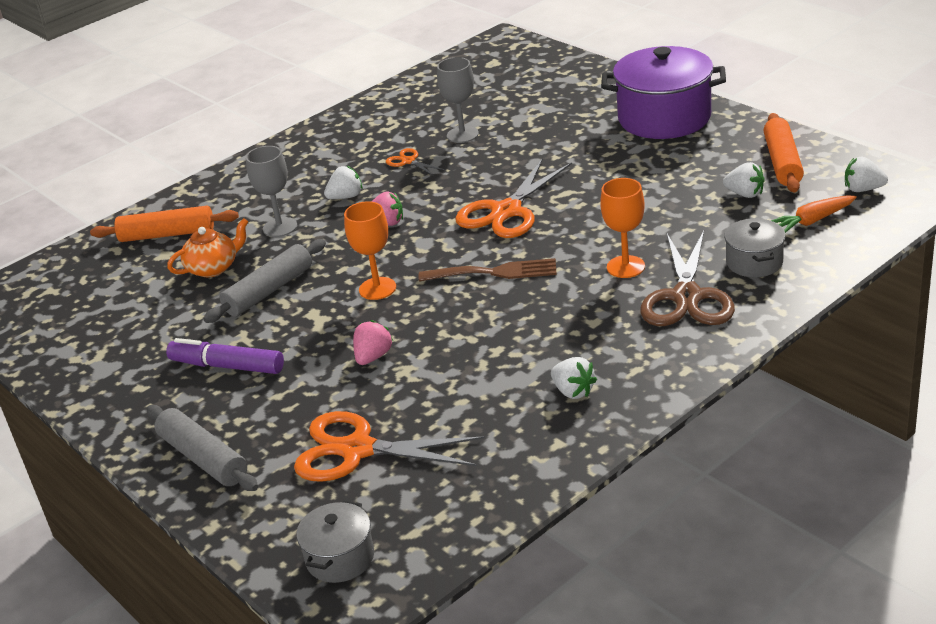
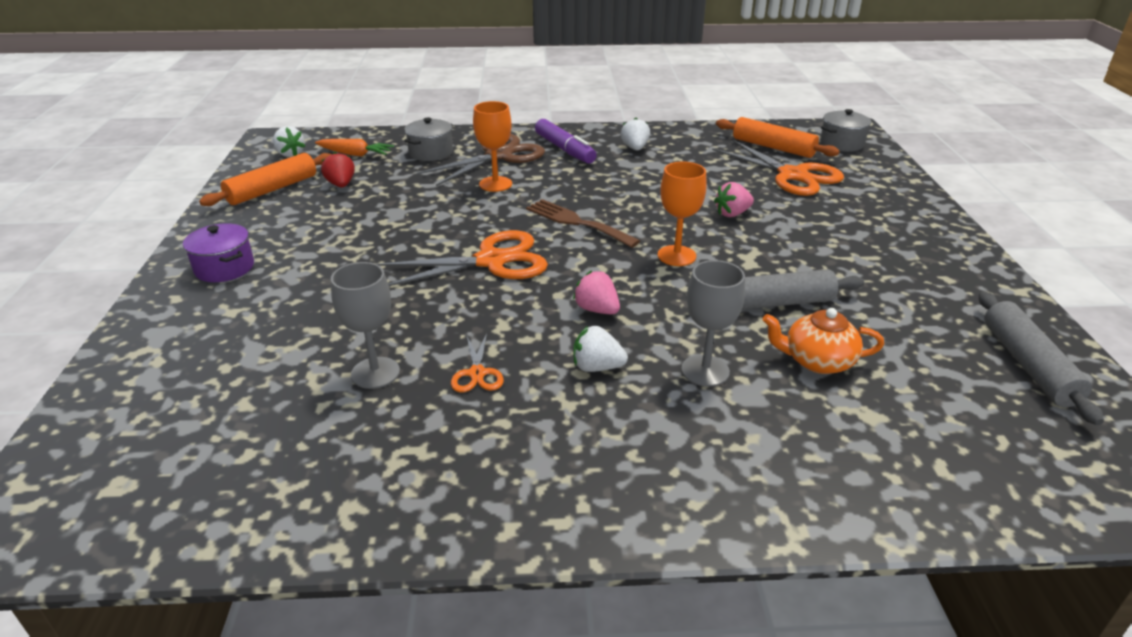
camera: 145 degrees left, 0 degrees up
orange rolling pin [90,206,239,242] -> orange rolling pin moved to [716,117,839,158]
grey rolling pin [146,405,258,491] -> grey rolling pin moved to [979,291,1104,425]
purple marker [166,338,284,374] -> purple marker moved to [535,119,597,164]
purple pot [601,46,726,139] -> purple pot [183,223,254,282], size x0.51
white strawberry [723,162,765,198] -> red strawberry [321,152,355,187]

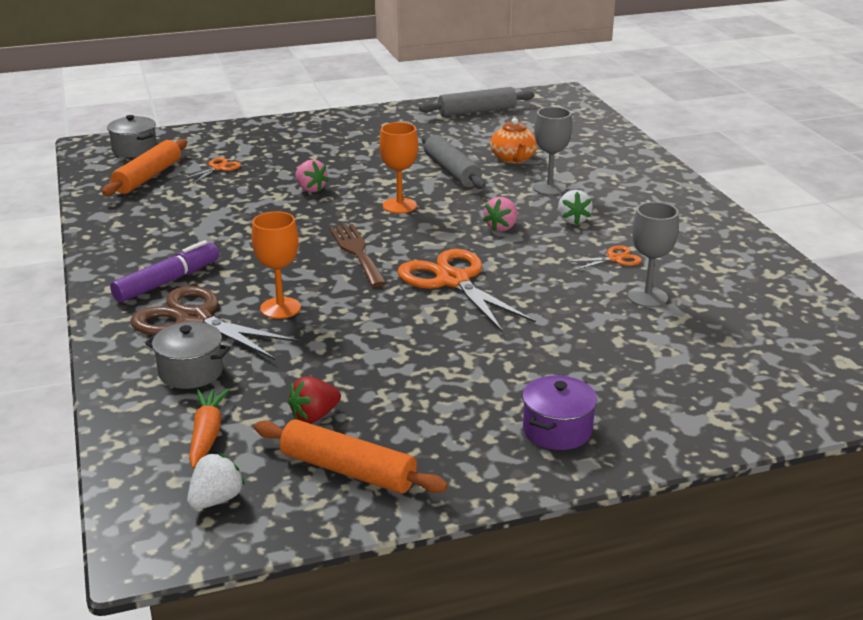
camera: 105 degrees left, 5 degrees down
brown fork [526,199,640,248] -> brown fork turned 135 degrees clockwise [329,224,387,287]
white strawberry [621,118,650,150] -> none
orange scissors [712,139,844,196] -> orange scissors [183,157,241,184], size x0.47

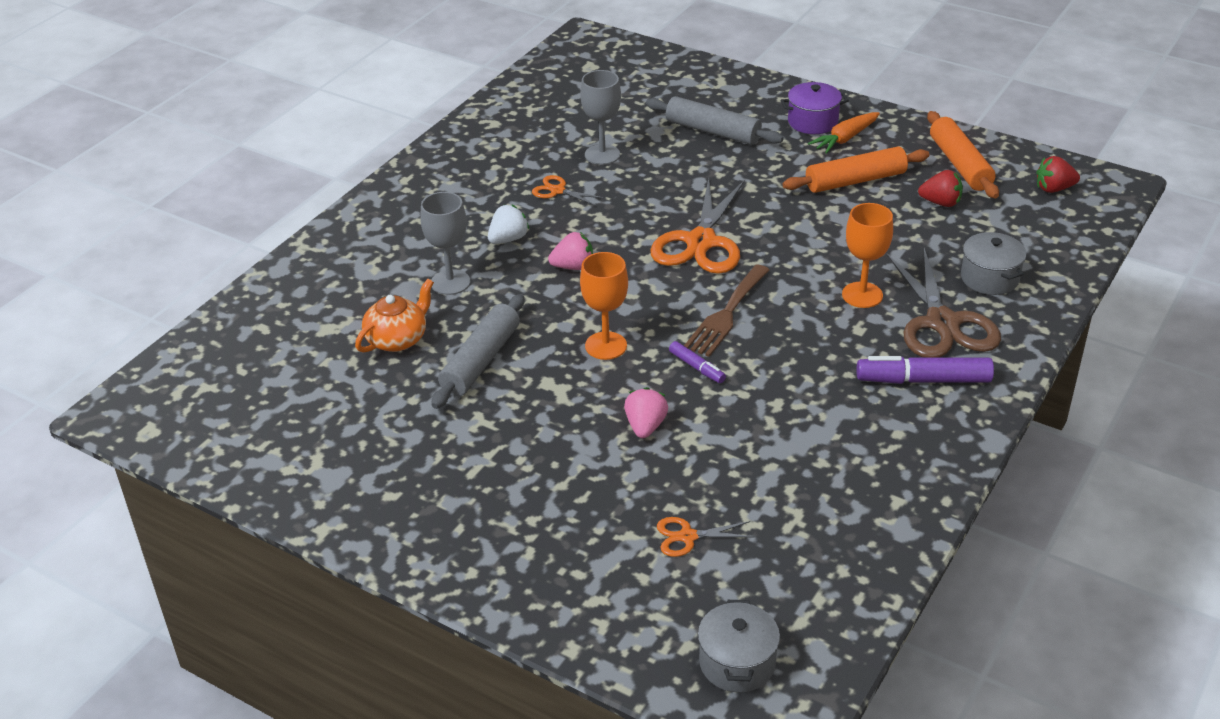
camera: 130 degrees left, 10 degrees up
orange rolling pin [102,139,187,196] -> orange rolling pin moved to [782,146,929,193]
white strawberry [187,453,245,509] -> red strawberry [1036,156,1080,193]
orange carrot [189,389,229,469] -> orange carrot moved to [808,112,880,154]
grey rolling pin [419,87,535,117] -> grey rolling pin moved to [646,96,784,145]
none -> purple marker [669,341,726,383]

